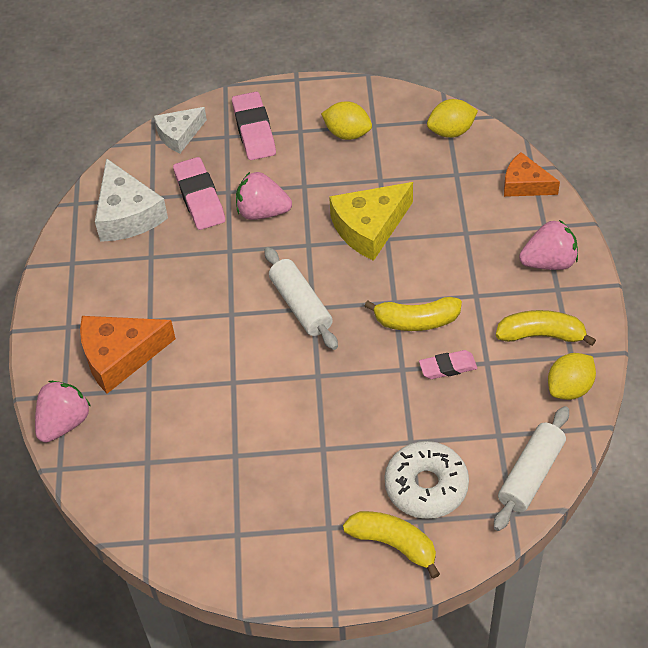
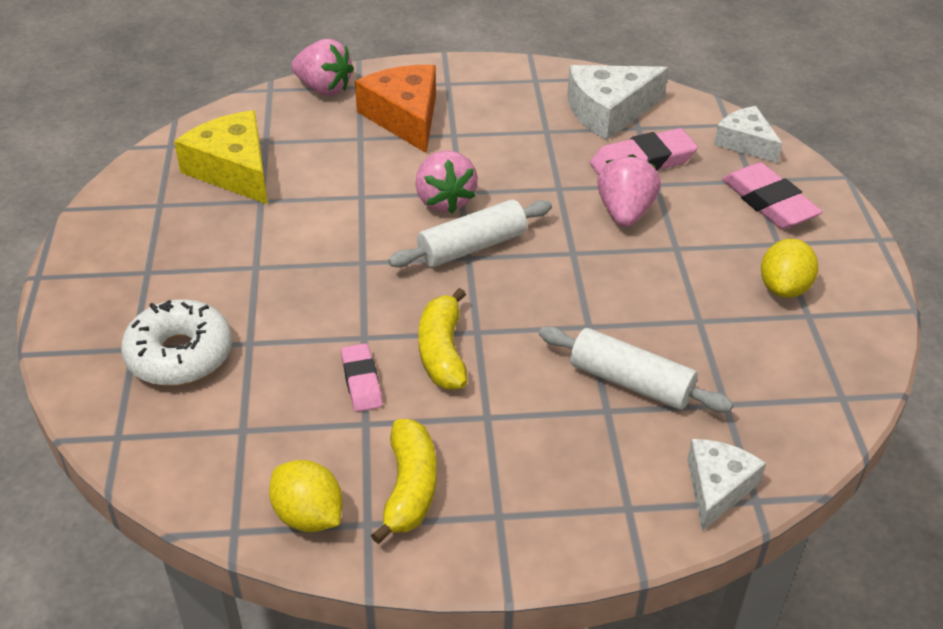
camera: 85 degrees right, 10 degrees down
pink eraser [232,92,276,160] -> pink eraser turned 75 degrees clockwise [722,162,822,229]
yellow cheese [329,182,413,261] -> yellow cheese moved to [174,110,268,204]
yellow banana [343,511,440,579] -> none
yellow lemon [427,99,478,138] -> none
white rolling pin [494,406,569,531] -> white rolling pin moved to [539,326,733,412]
orange cheese [504,152,560,197] -> white cheese [687,439,766,531]
pink strawberry [519,220,578,270] -> pink strawberry moved to [416,151,478,213]

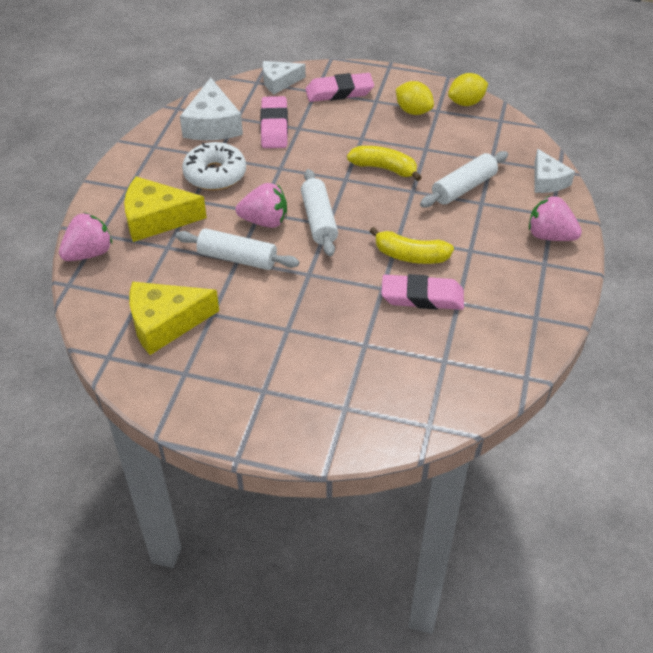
camera: 70 degrees left, 5 degrees up
white donut [121,299,232,386] -> white donut moved to [182,142,246,190]
yellow lemon [269,460,343,532] -> yellow lemon moved to [448,73,488,106]
pink eraser [341,343,383,412] -> pink eraser [381,274,464,310], size x1.62
orange cheese [355,65,436,153] -> yellow cheese [124,177,207,242]
yellow banana [371,419,437,544] -> yellow banana moved to [347,146,422,181]
pink strawberry [597,154,661,227] -> pink strawberry moved to [529,196,582,241]
white cheese [687,439,766,531] -> white cheese turned 150 degrees counterclockwise [534,149,575,193]
none -> white rolling pin [175,228,299,270]

